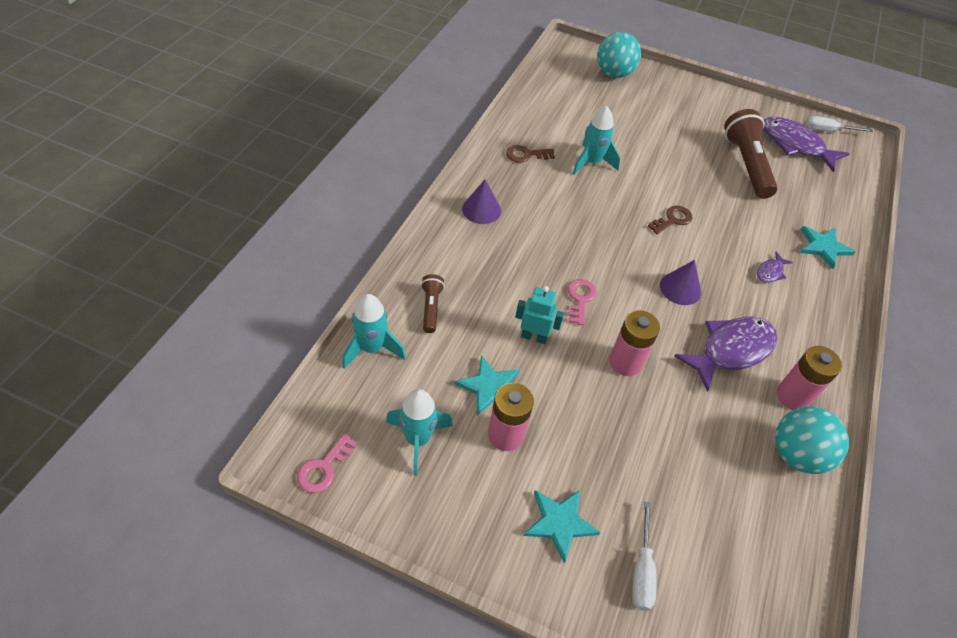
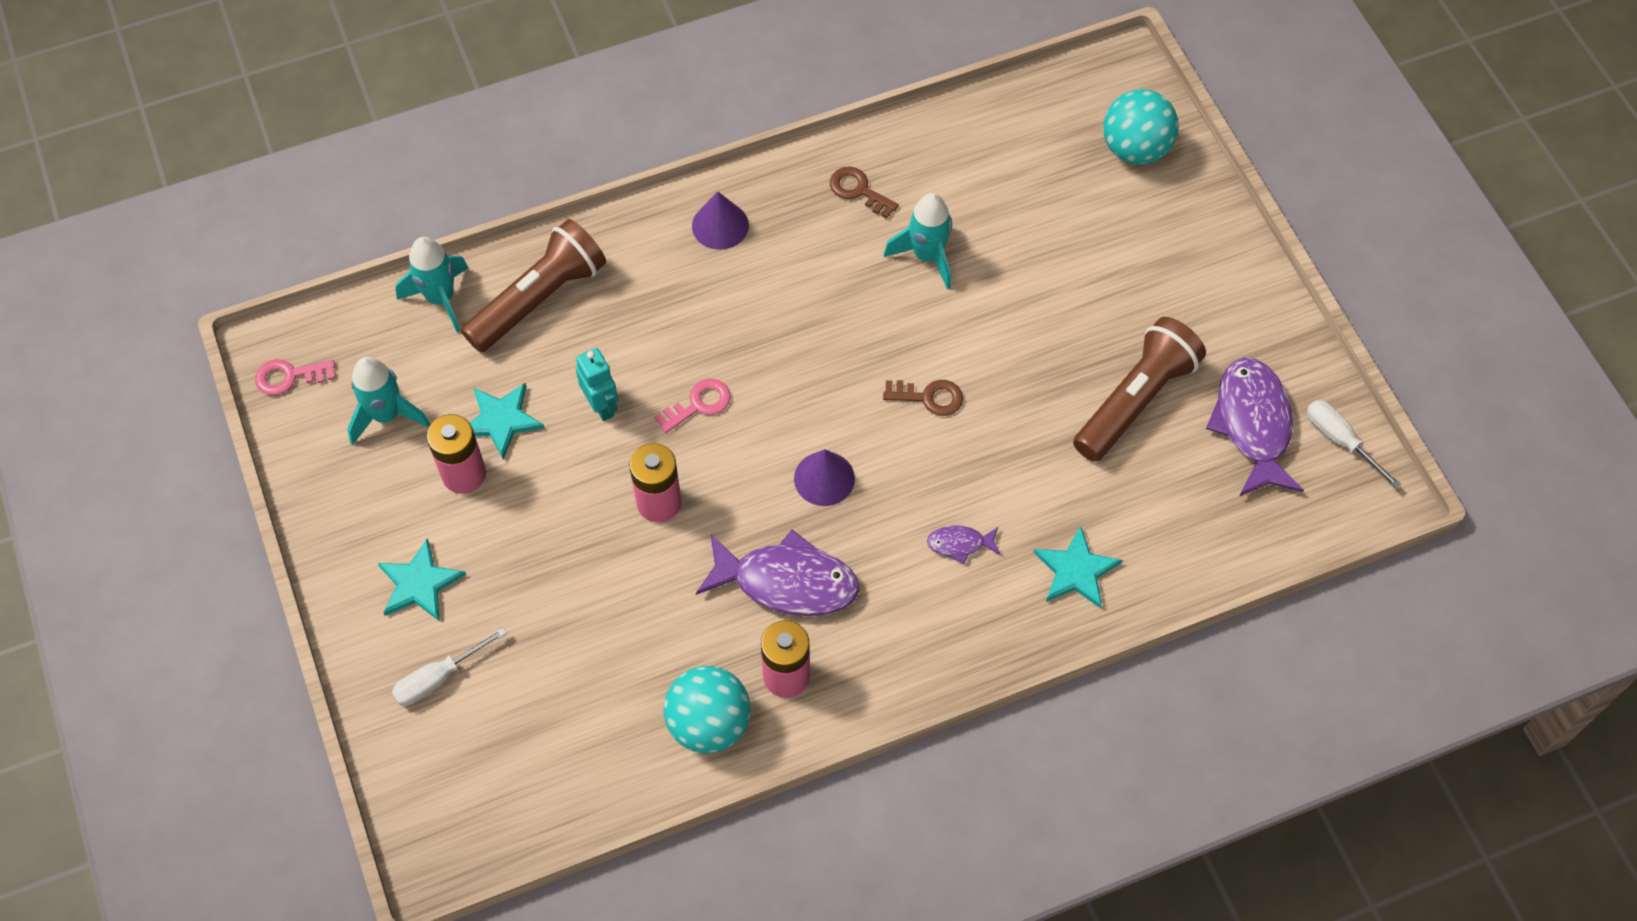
camera: 50 degrees right, 10 degrees up
brown flashlight [421,274,445,333] -> brown flashlight [461,219,606,353], size x2.00

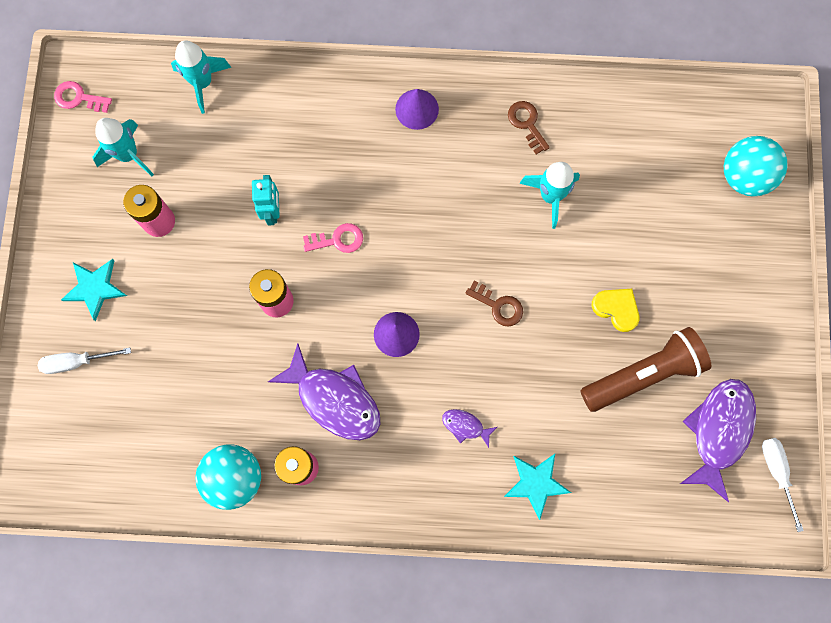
camera: 25 degrees right, 15 degrees up
brown flashlight [461,219,606,353] -> none
turquoise star [470,383,545,459] -> none
none -> yellow heart [592,289,639,332]

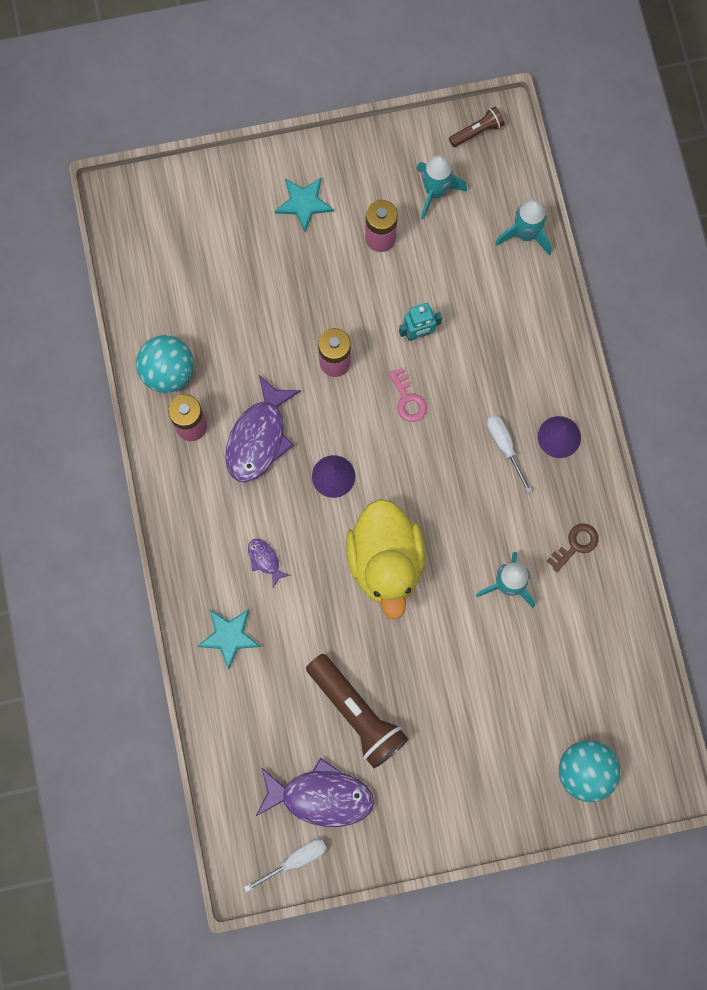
camera: 75 degrees right, 0 degrees up
white screwdriver [38,348,131,374] -> white screwdriver moved to [487,415,532,494]
pink key [54,81,112,113] -> brown flashlight [449,107,504,147]
purple fish [442,409,497,448] -> purple fish turned 45 degrees counterclockwise [248,539,290,587]
brown key [465,281,523,327] -> yellow duck [346,499,425,620]
yellow heart [592,289,639,332] -> none

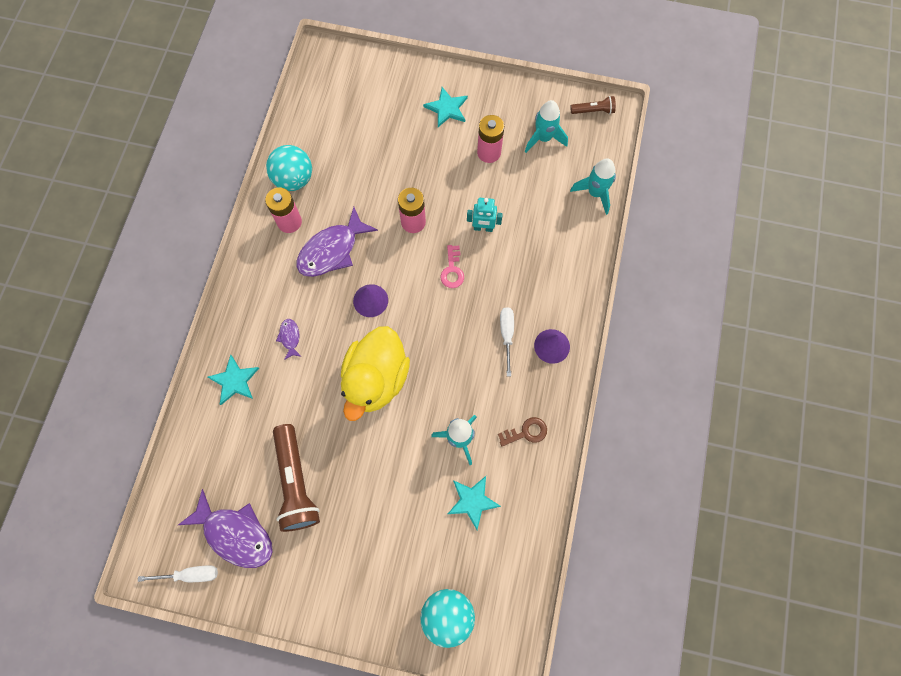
camera: 25 degrees right, 5 degrees down
none -> turquoise star [448,476,501,530]

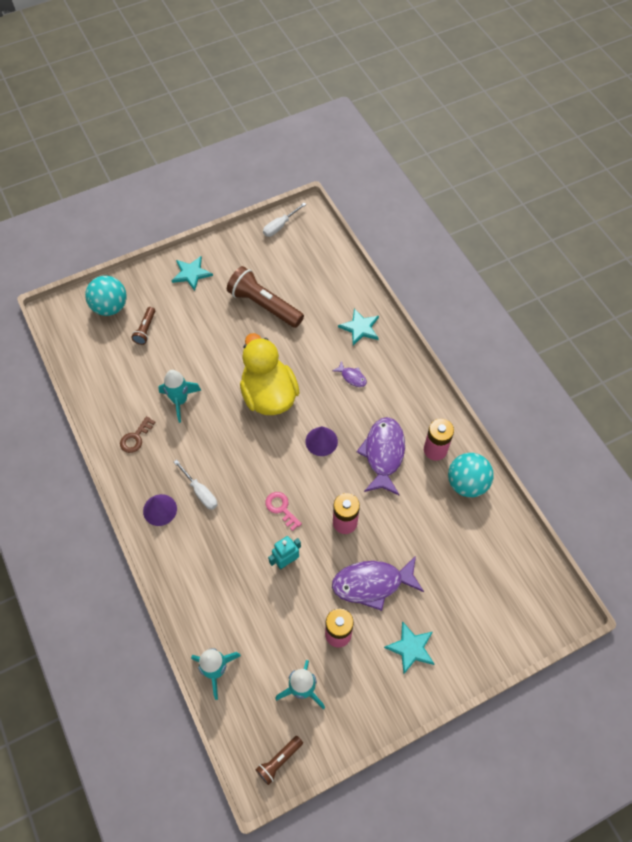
camera: 140 degrees right, 10 degrees down
purple fish [178,489,273,568] -> purple fish moved to [332,556,424,611]
turquoise star [448,476,501,530] -> turquoise star moved to [171,256,213,291]
none -> brown flashlight [131,307,155,345]

